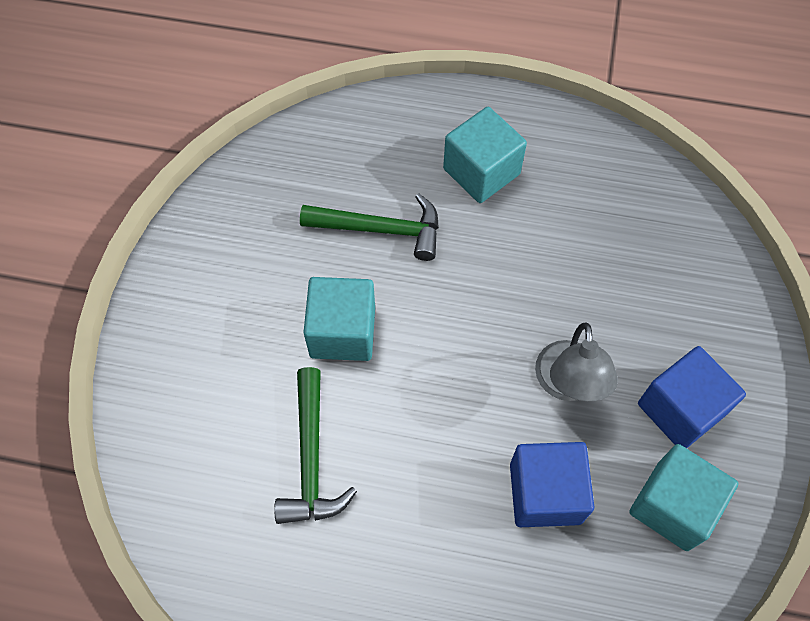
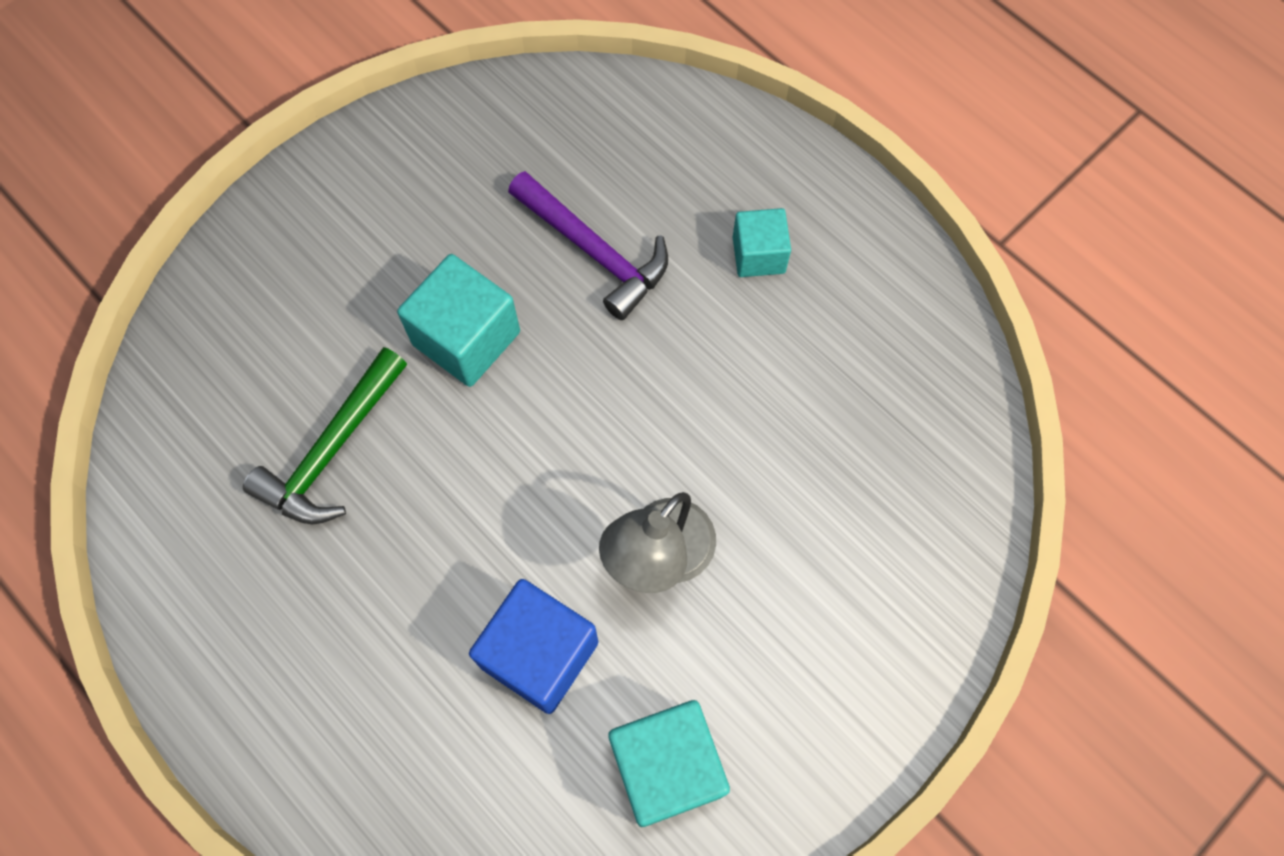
camera: 35 degrees right, 5 degrees up
green hammer [300,194,439,261] -> purple hammer [508,171,668,320]
turquoise cube [443,107,527,203] -> turquoise cube [733,208,791,277], size x0.62
blue cube [638,346,746,448] -> none

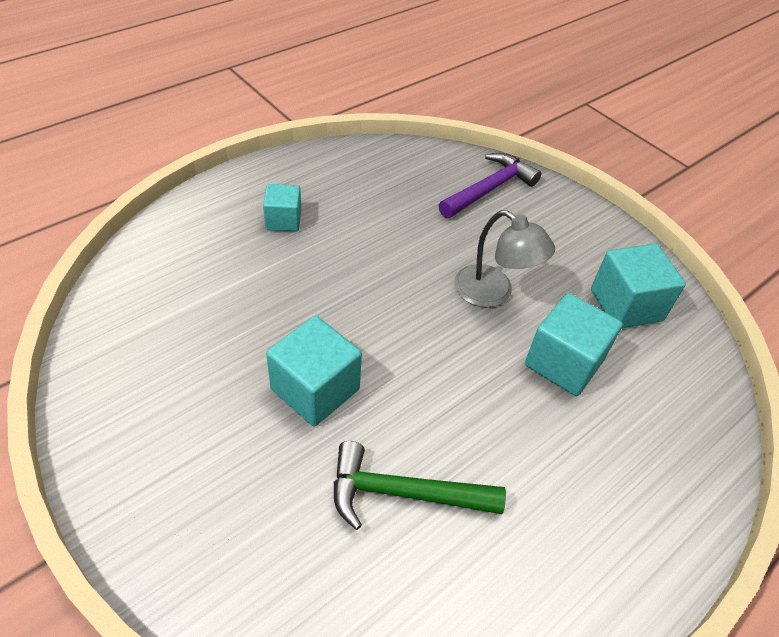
camera: 90 degrees left, 20 degrees down
green hammer [243,347,407,524] -> green hammer turned 150 degrees clockwise [334,441,506,530]
blue cube [469,579,598,714] -> turquoise cube [525,293,623,396]
purple hammer [508,171,668,320] -> purple hammer moved to [439,153,541,218]

